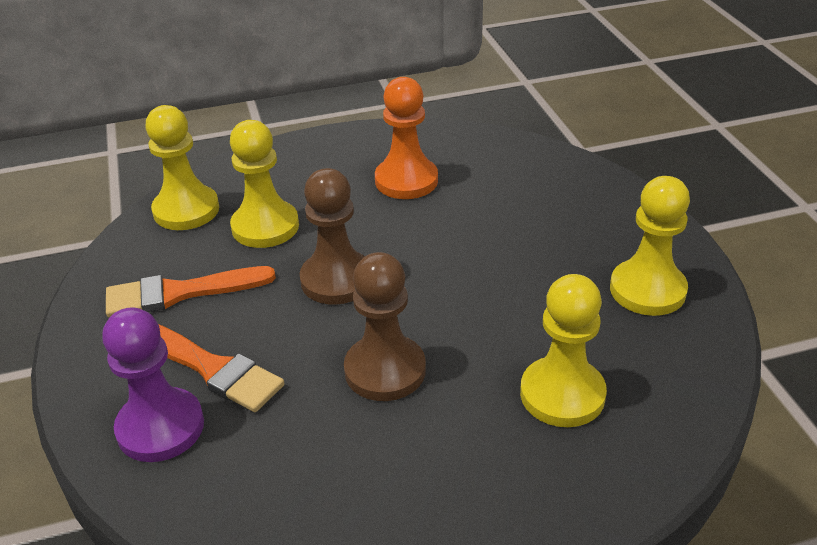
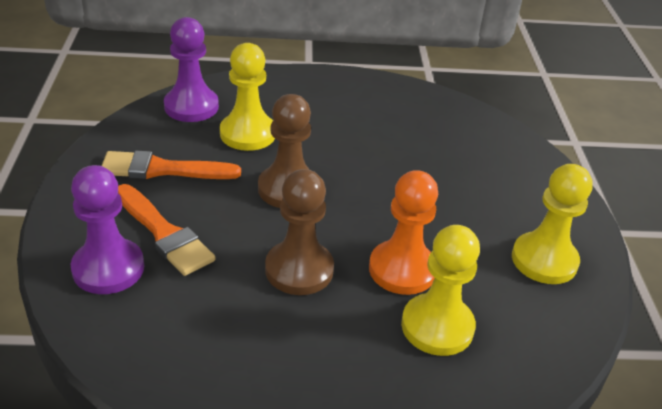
camera: 10 degrees right, 0 degrees up
yellow pawn [145,105,219,230] -> purple pawn [164,17,219,122]
orange pawn [375,77,438,199] -> orange pawn moved to [369,170,438,295]

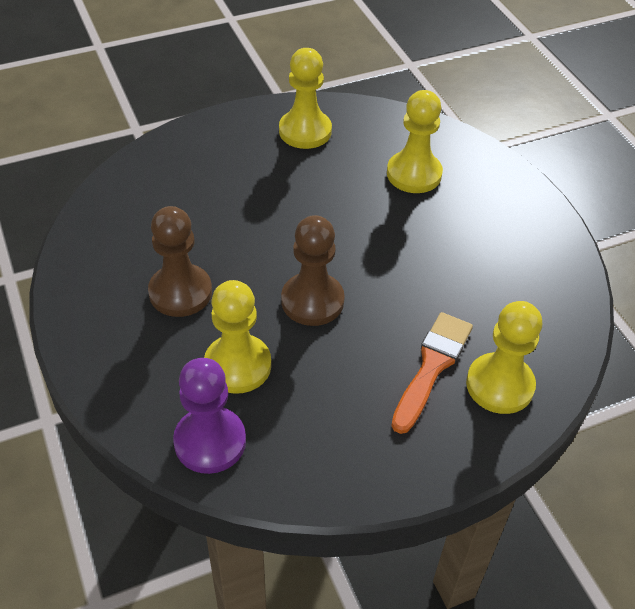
camera: 110 degrees left, 10 degrees up
purple pawn [71,165,144,294] -> yellow pawn [466,301,542,414]
orange brush [101,151,241,179] -> none
brown pawn [265,169,334,295] -> brown pawn moved to [148,206,212,317]
orange pawn [369,170,438,295] -> none

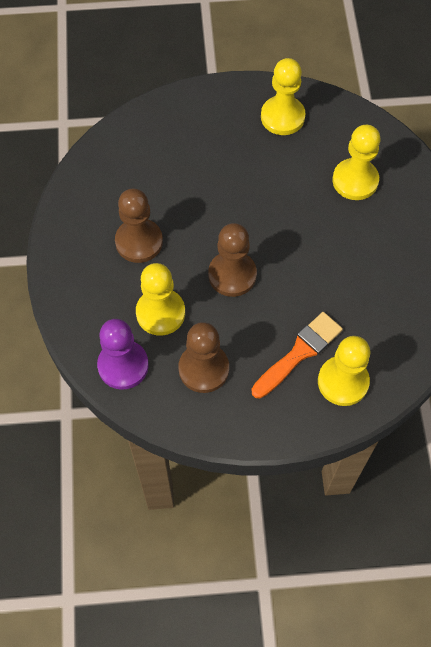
camera: 20 degrees right, 15 degrees up
none -> brown pawn [178,322,229,393]

